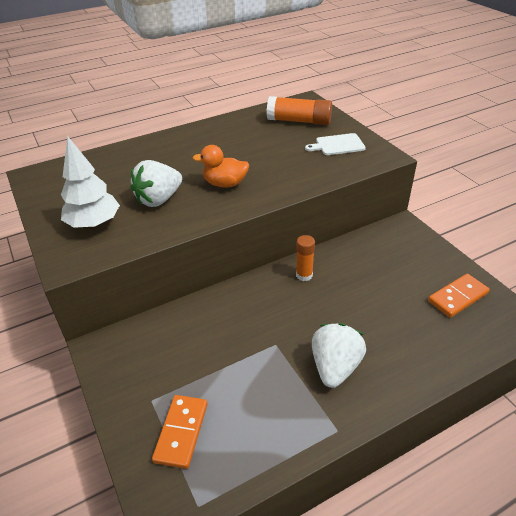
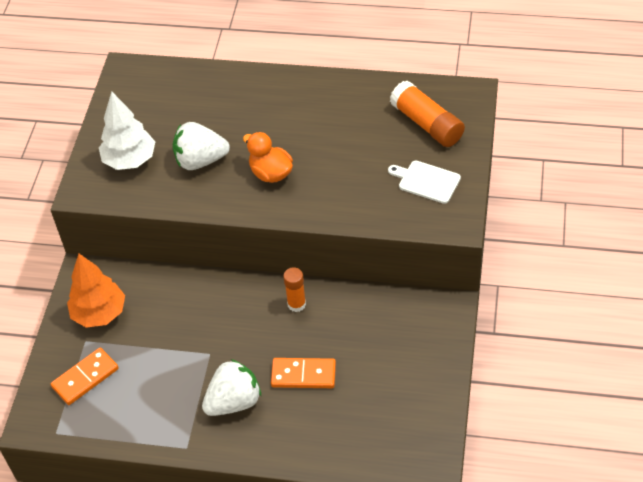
camera: 40 degrees right, 10 degrees up
orange domino [428,274,490,318] -> orange domino moved to [271,358,336,388]
none -> orange tree [67,254,125,328]

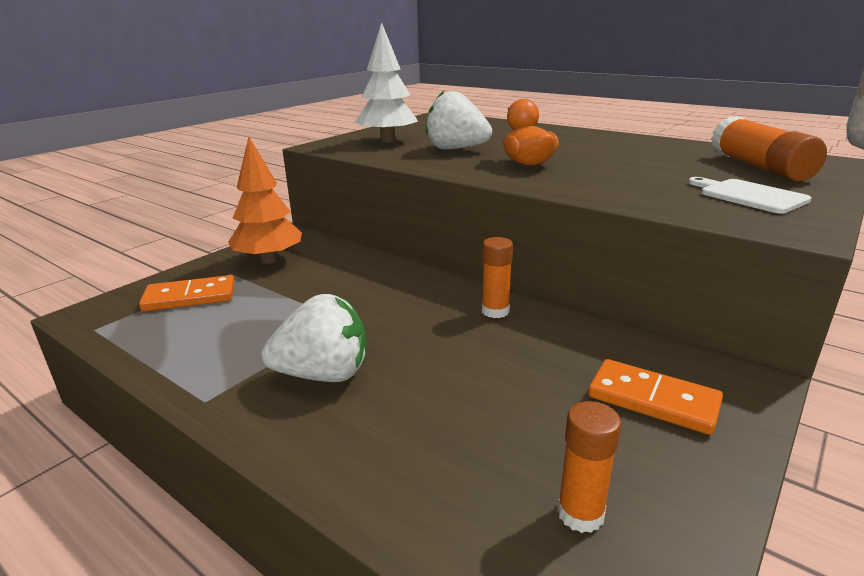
camera: 25 degrees right, 25 degrees down
orange domino [271,358,336,388] -> orange domino moved to [588,359,723,435]
none -> orange glue stick [557,401,621,533]

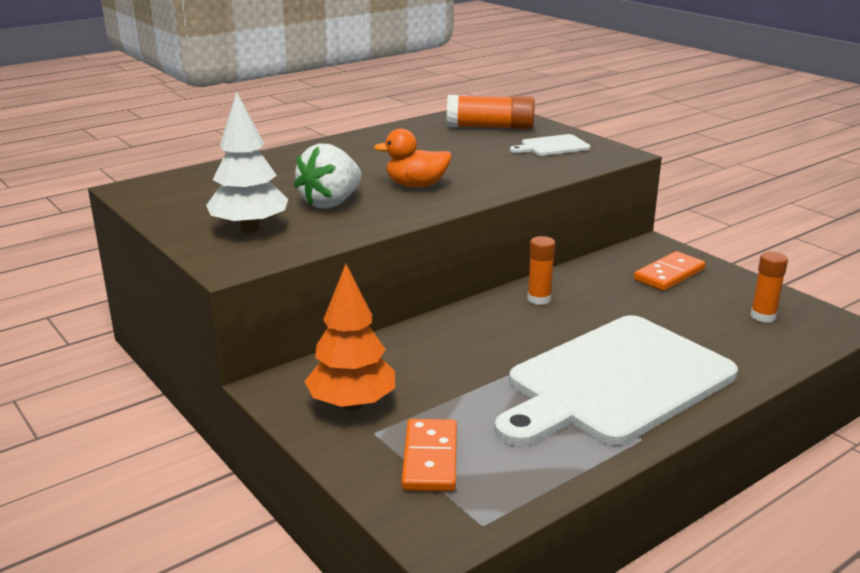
camera: 75 degrees left, 0 degrees up
white strawberry [262,294,366,382] -> white cutting board [495,315,738,447]

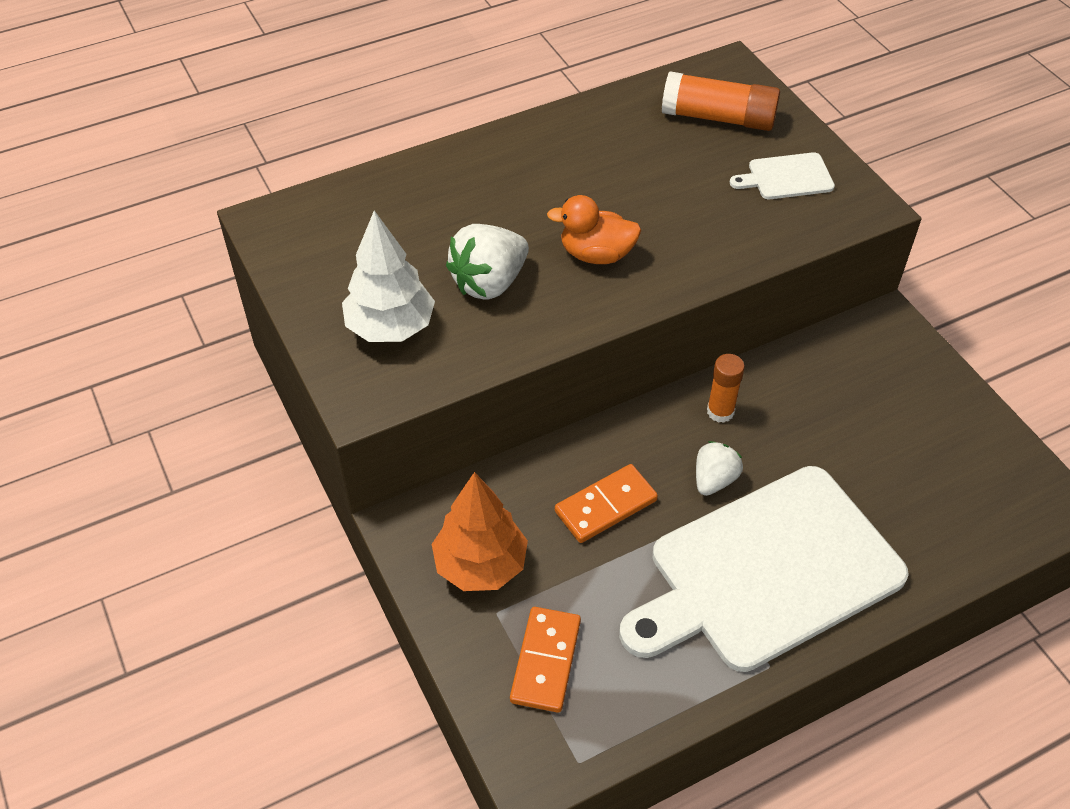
camera: 10 degrees right, 25 degrees up
orange domino [634,251,706,291] -> orange domino moved to [555,464,658,543]
orange glue stick [751,252,788,323] -> none
none -> white strawberry [696,441,743,496]

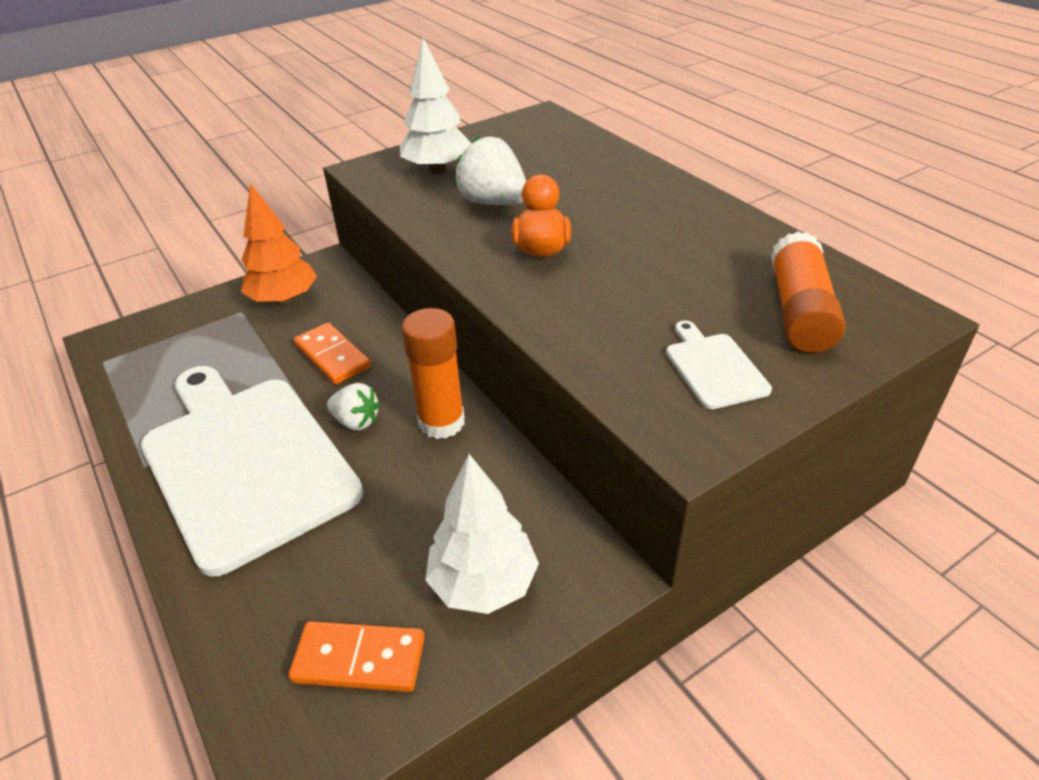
camera: 85 degrees right, 10 degrees down
orange domino [510,607,581,713] -> orange domino moved to [289,621,425,692]
orange glue stick [707,354,745,423] -> orange glue stick [402,308,465,439], size x1.62
none -> white tree [425,454,539,614]

